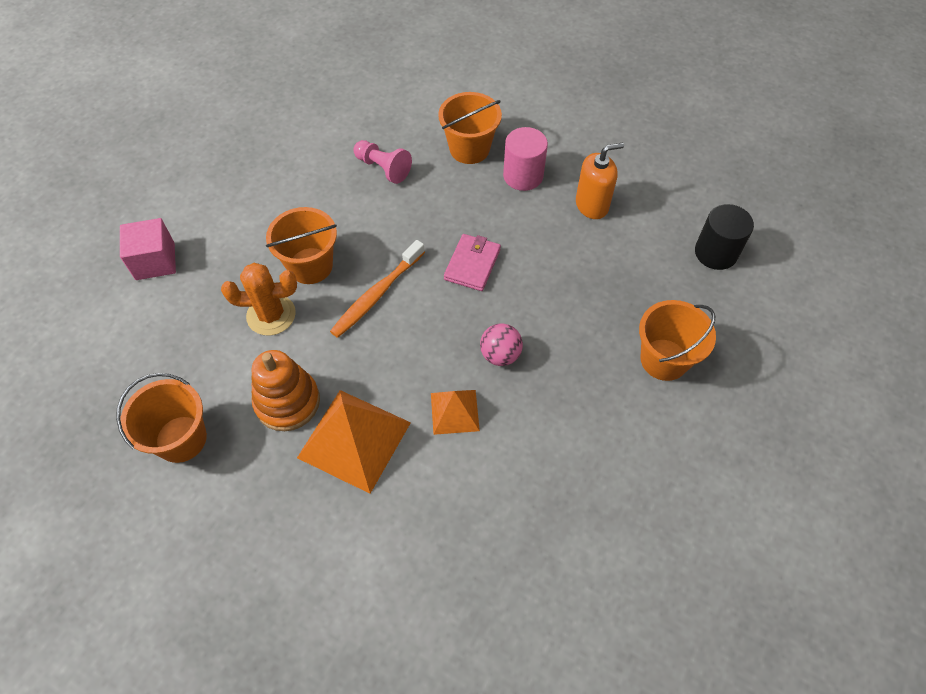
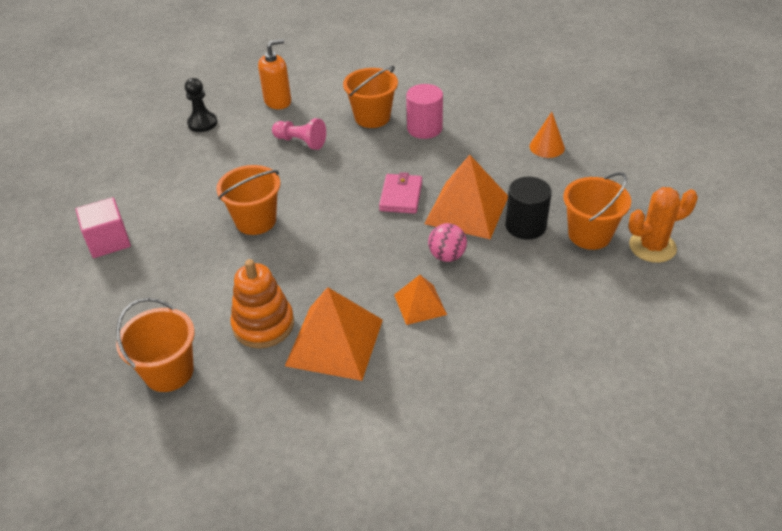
camera: 10 degrees left, 15 degrees down
orange cactus [221,263,297,336] -> orange cactus moved to [628,187,698,263]
orange toothbrush [330,240,425,338] -> none
orange soap dispenser [576,143,624,219] -> orange soap dispenser moved to [258,39,291,109]
black cylinder [695,204,754,270] -> black cylinder moved to [505,177,552,240]
none -> black pawn [185,78,217,132]
none -> orange pyramid [424,155,508,239]
none -> orange cone [530,112,565,158]

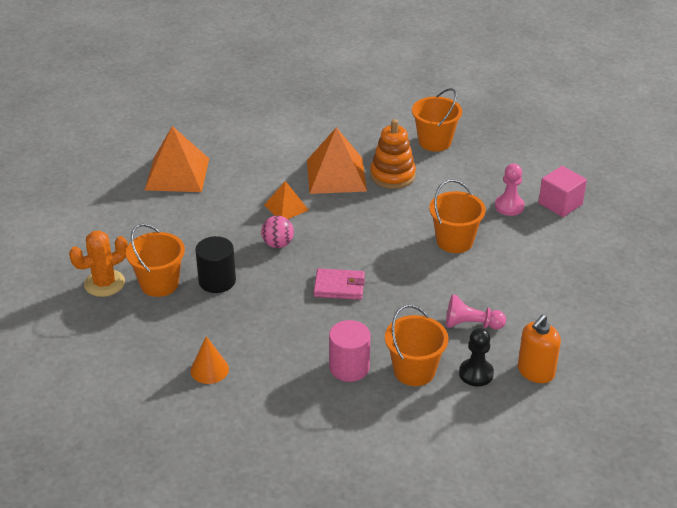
camera: 160 degrees right, 5 degrees down
black pawn [185,78,217,132] -> black pawn moved to [459,328,494,387]
pink wallet [379,172,422,214] -> pink wallet turned 75 degrees counterclockwise [314,268,365,300]
orange pyramid [424,155,508,239] -> orange pyramid moved to [145,126,209,192]
none -> pink pawn [495,164,525,216]

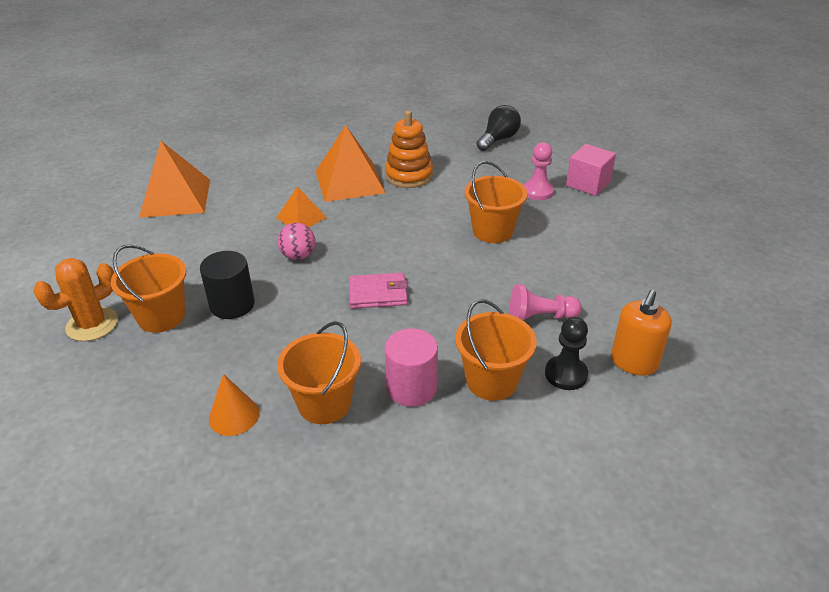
camera: 10 degrees left, 0 degrees up
orange bucket [412,88,462,152] -> orange bucket moved to [277,321,361,424]
none -> black light bulb [477,105,521,151]

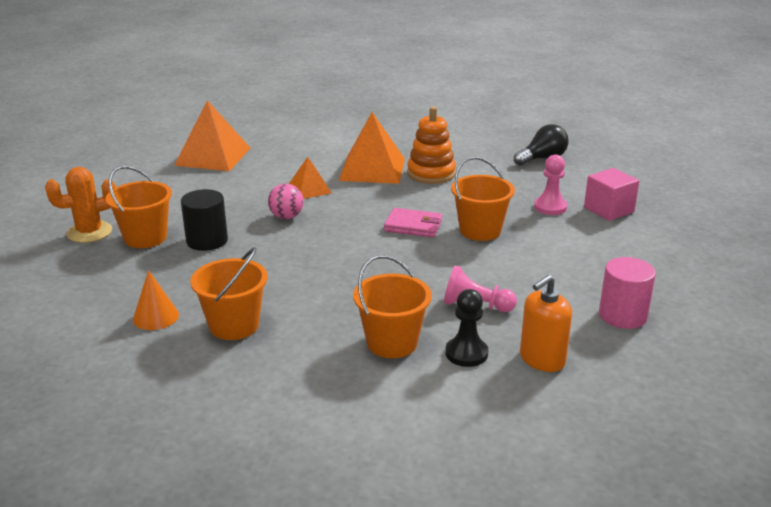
camera: 20 degrees right, 10 degrees down
pink wallet [349,273,408,309] -> pink wallet moved to [384,208,442,238]
pink cylinder [385,328,438,407] -> pink cylinder moved to [599,257,656,329]

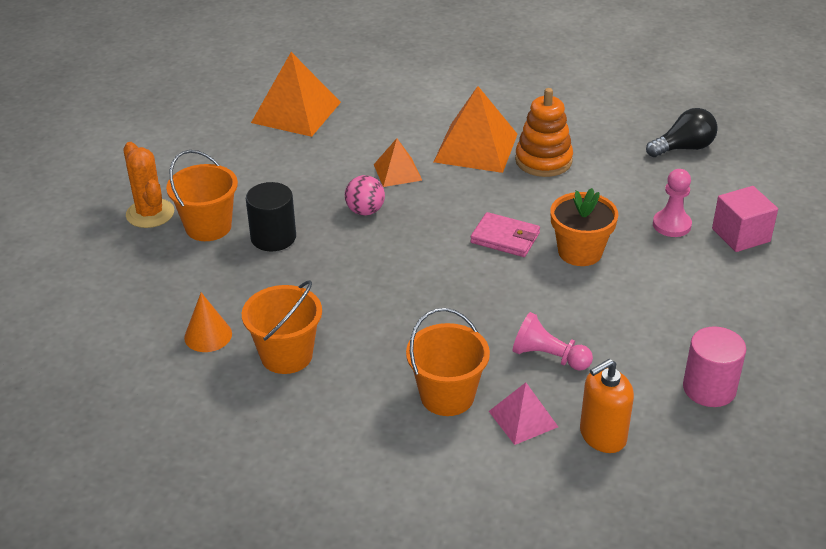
camera: 10 degrees right, 10 degrees up
orange cactus [45,167,116,243] -> orange cactus turned 75 degrees clockwise [123,142,174,228]
black pawn [445,289,488,367] -> pink pyramid [489,383,558,445]
orange bucket [451,157,515,241] -> orange flower pot [550,188,618,266]

